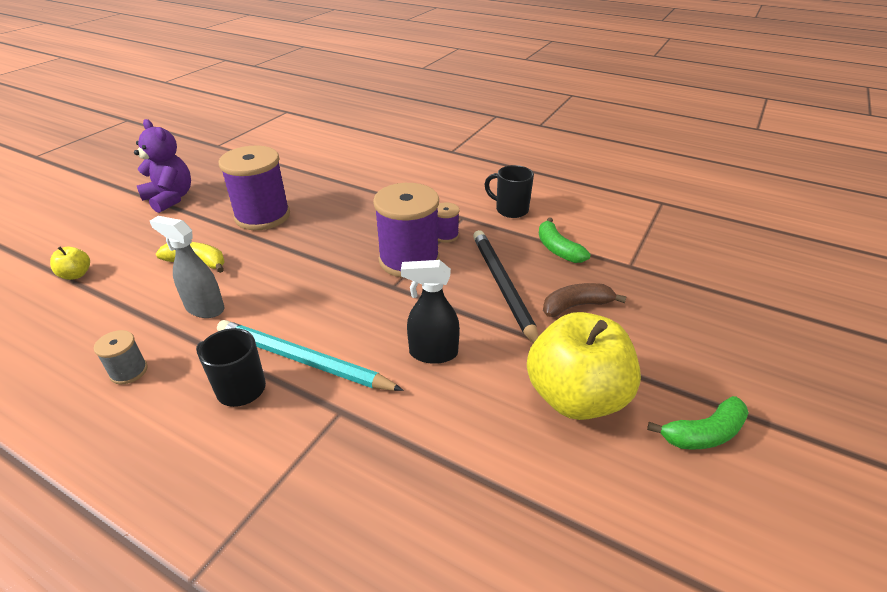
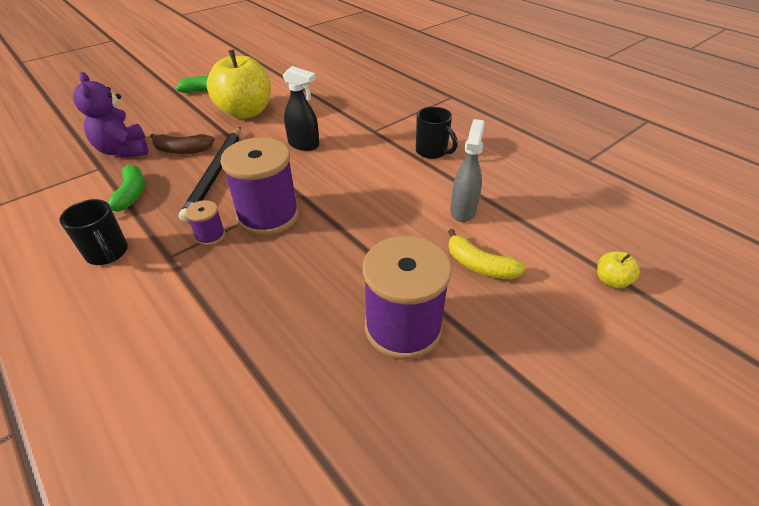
camera: 160 degrees left, 5 degrees up
grey spool [94,330,148,384] -> none
purple teddy bear [134,119,191,213] -> purple teddy bear moved to [73,72,148,158]
grey spray bottle [150,216,224,318] -> grey spray bottle turned 120 degrees counterclockwise [450,119,485,222]
turquoise pencil [217,320,404,391] -> none

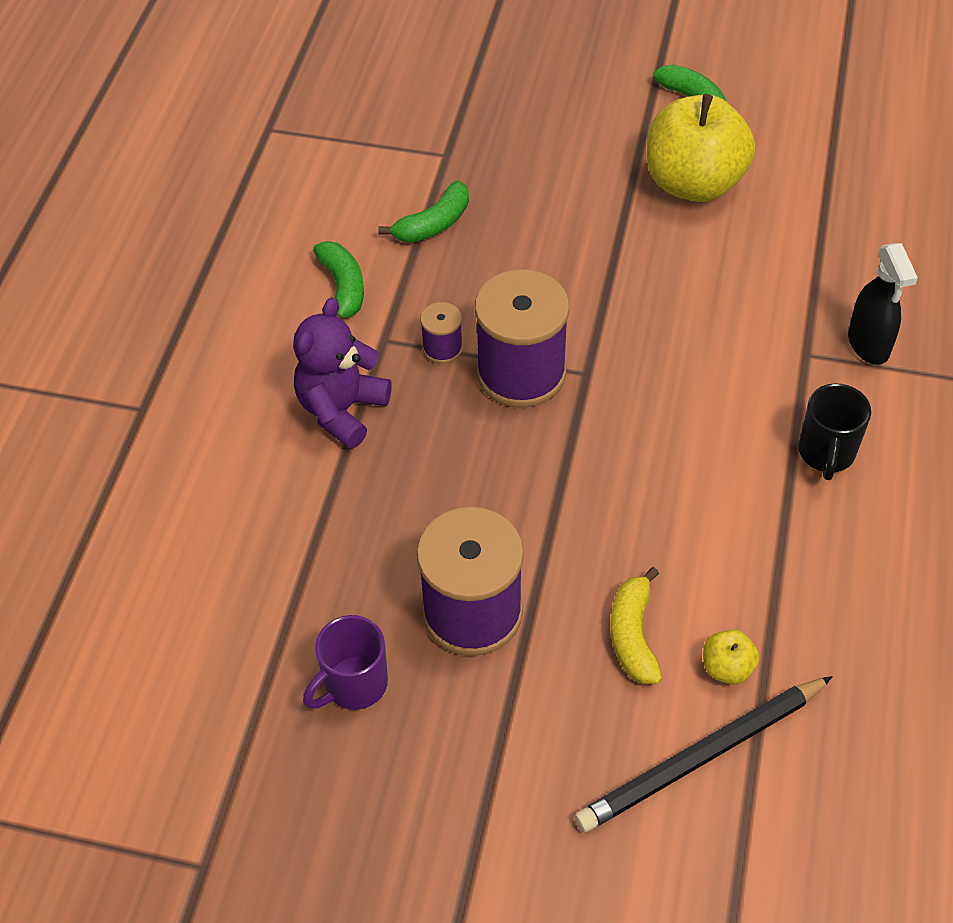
camera: 55 degrees right, 10 degrees up
black mug [59,199,128,265] -> green banana [313,241,364,319]
purple teddy bear [73,72,148,158] -> purple teddy bear moved to [293,297,392,449]
brown banana [150,134,215,154] -> none
black pencil [179,127,241,222] -> black pencil moved to [574,676,833,833]
black spray bottle [283,66,319,151] -> black spray bottle moved to [848,243,918,365]
grey spray bottle [450,119,485,222] -> none
yellow apple [597,251,640,289] -> yellow apple moved to [703,629,759,685]
none -> purple mug [303,615,388,710]

